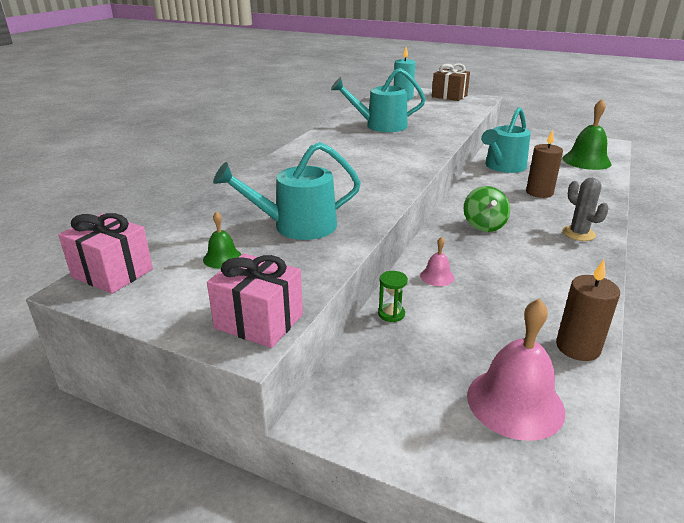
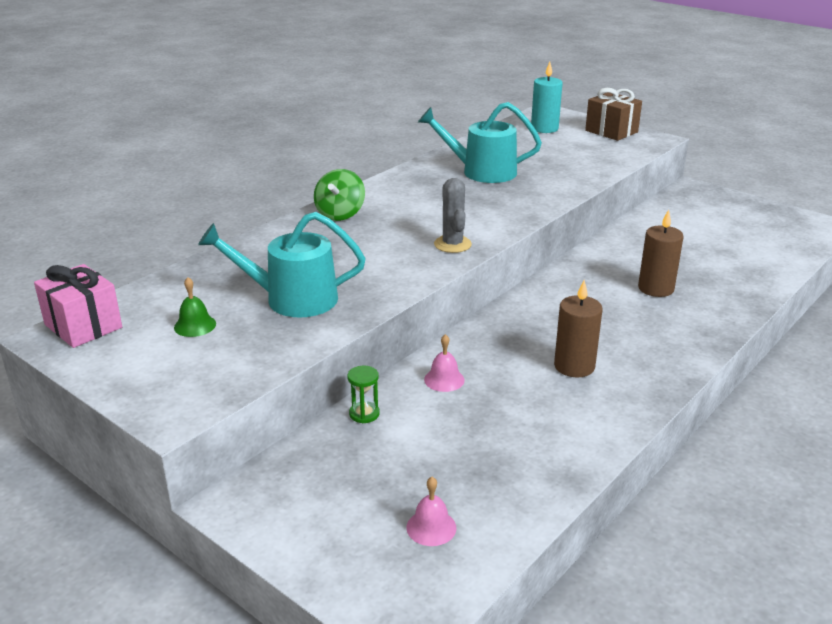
camera: 15 degrees right, 0 degrees up
pink gift [207,253,303,348] -> none
green spinning top [464,186,510,232] -> green spinning top moved to [314,169,365,221]
pink bell [467,298,565,441] -> pink bell [406,477,456,546], size x0.49
turquoise watering can [481,107,531,173] -> none
brown candle [556,260,620,361] -> brown candle moved to [554,280,602,377]
green bell [562,99,612,170] -> none
grey cactus [562,178,609,241] -> grey cactus moved to [434,178,472,253]

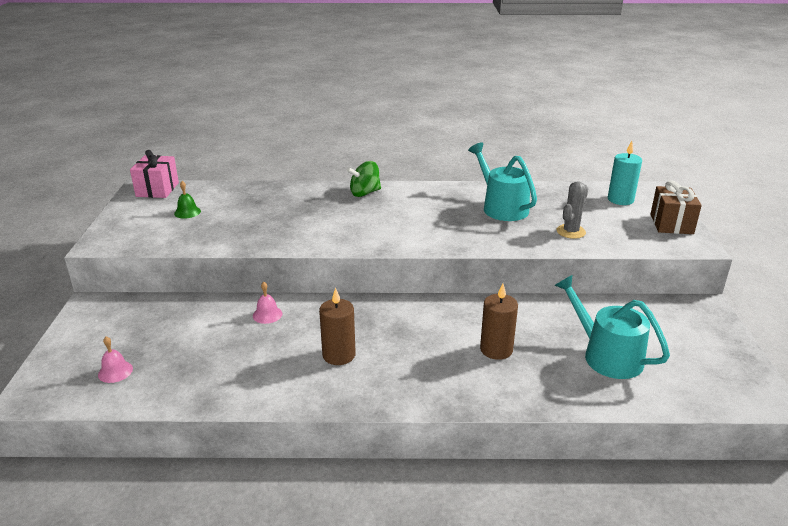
camera: 50 degrees right, 0 degrees up
turquoise watering can [198,212,366,318] -> turquoise watering can moved to [554,275,670,379]
green hourglass [347,366,380,423] -> none
grey cactus [434,178,472,253] -> grey cactus moved to [557,181,588,239]

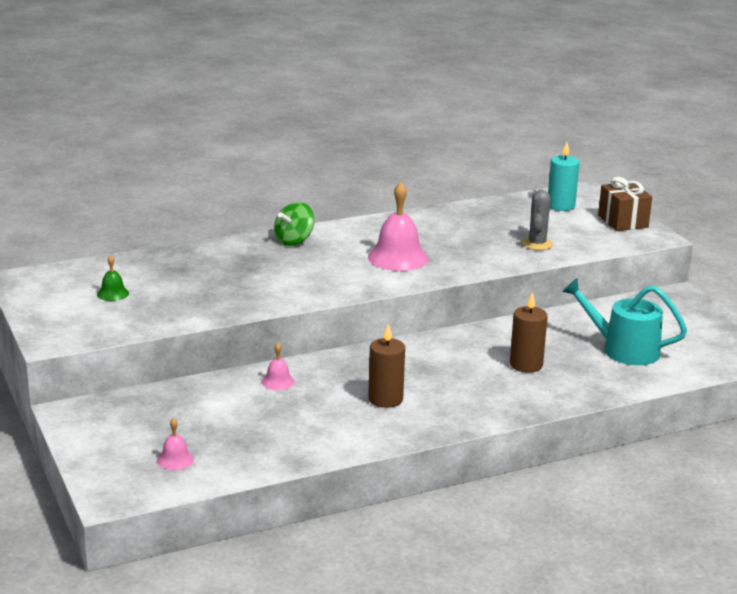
camera: 25 degrees left, 5 degrees down
pink gift [130,150,179,198] -> none
turquoise watering can [468,142,537,221] -> none
none -> pink bell [368,182,428,271]

